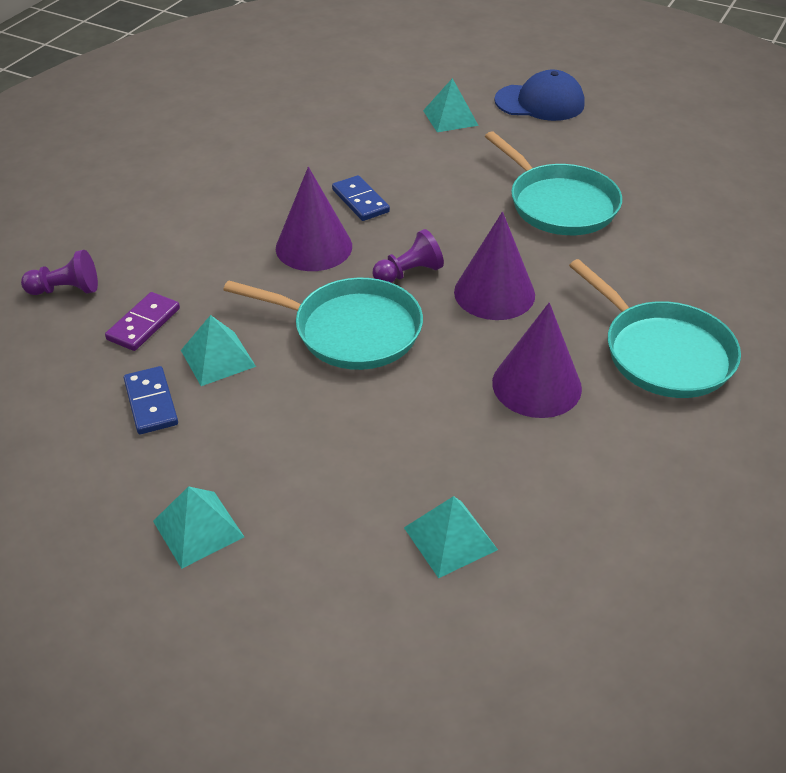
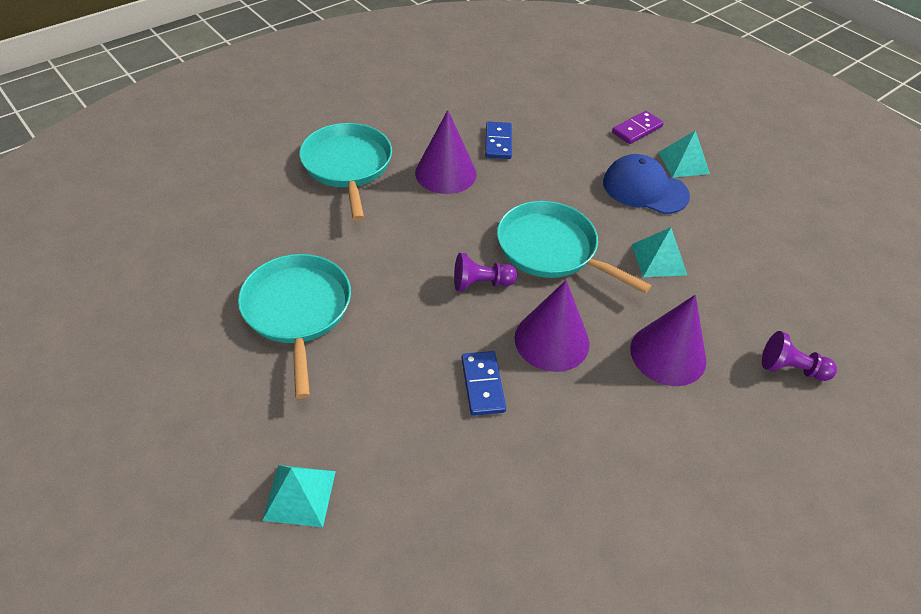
camera: 160 degrees left, 5 degrees up
purple domino [105,292,180,351] -> purple domino moved to [612,111,664,144]
blue domino [124,366,178,434] -> blue domino moved to [485,122,512,159]
turquoise pyramid [404,496,498,578] -> none
purple cone [454,212,535,320] -> purple cone moved to [630,295,706,386]
blue cap [494,70,585,121] -> blue cap moved to [603,154,690,214]

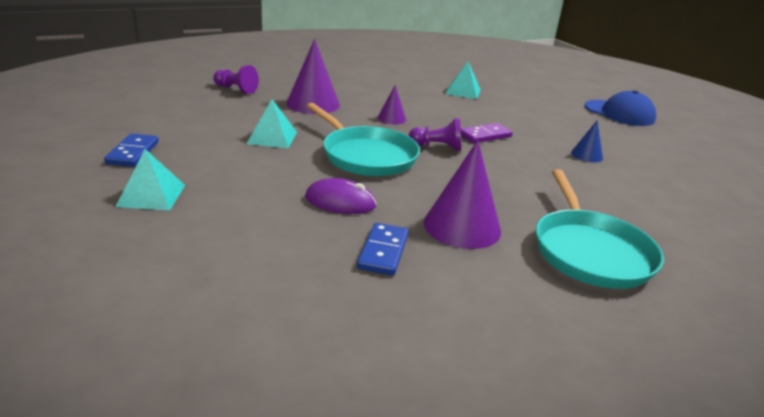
camera: 170 degrees left, 20 degrees down
turquoise pan [238,254,351,399] -> blue cone [571,120,603,162]
turquoise pyramid [262,465,336,527] -> turquoise pyramid moved to [445,61,481,99]
blue domino [461,351,506,416] -> blue domino moved to [104,134,159,167]
purple cone [515,280,589,372] -> purple cone [378,85,406,125], size x0.53
blue cap [603,154,690,214] -> blue cap moved to [585,90,656,126]
purple domino [612,111,664,144] -> purple domino moved to [461,123,513,143]
none -> purple mouse [305,178,376,214]

